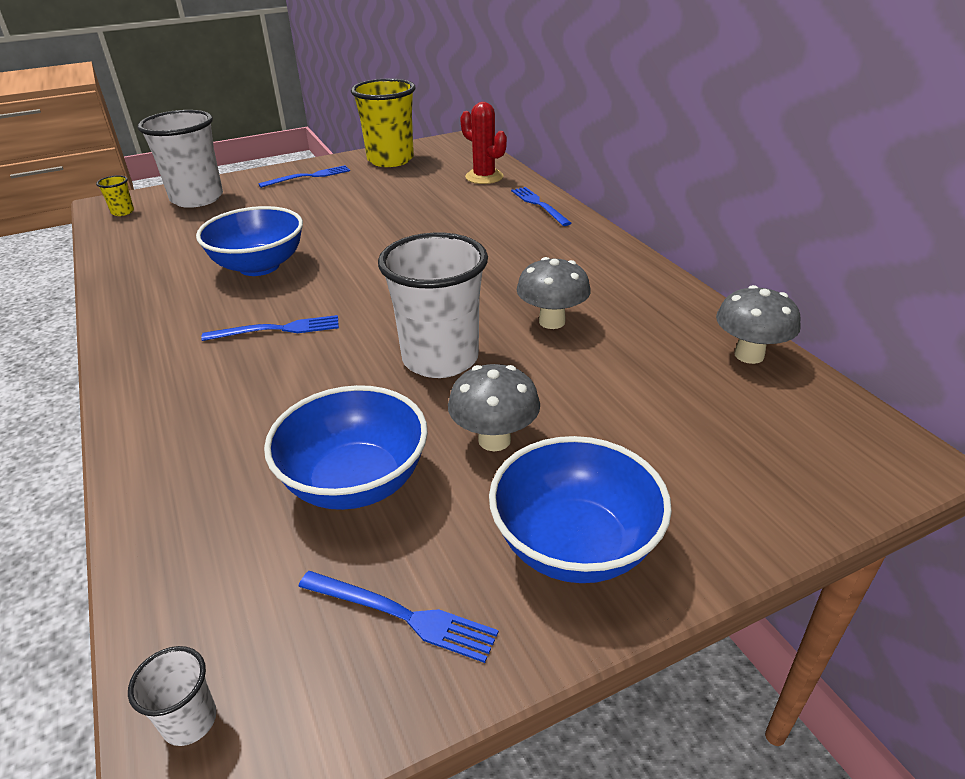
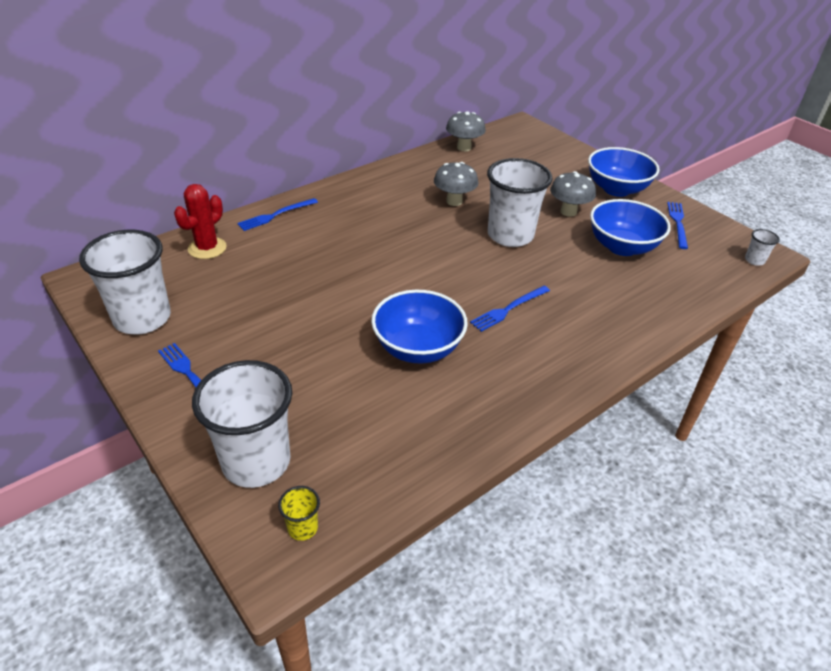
camera: 105 degrees left, 5 degrees up
blue fork [201,315,339,341] -> blue fork turned 105 degrees counterclockwise [470,286,550,332]
yellow cup [351,79,415,167] -> white cup [79,230,171,334]

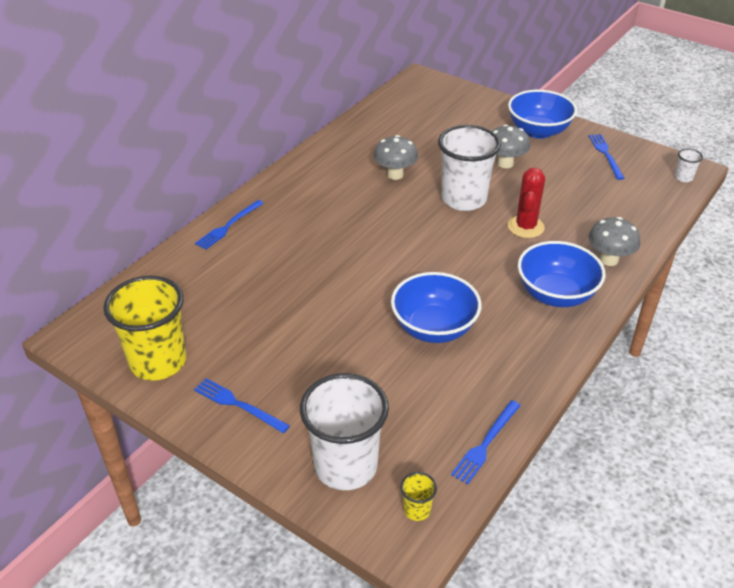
camera: 15 degrees left, 0 degrees up
white cup [79,230,171,334] -> yellow cup [103,276,186,381]
red cactus [174,184,227,259] -> red cactus moved to [508,168,545,238]
grey mushroom [446,111,486,151] -> grey mushroom moved to [588,217,640,266]
blue fork [470,286,550,332] -> blue fork moved to [451,400,521,484]
blue bowl [590,199,671,256] -> blue bowl moved to [518,241,606,307]

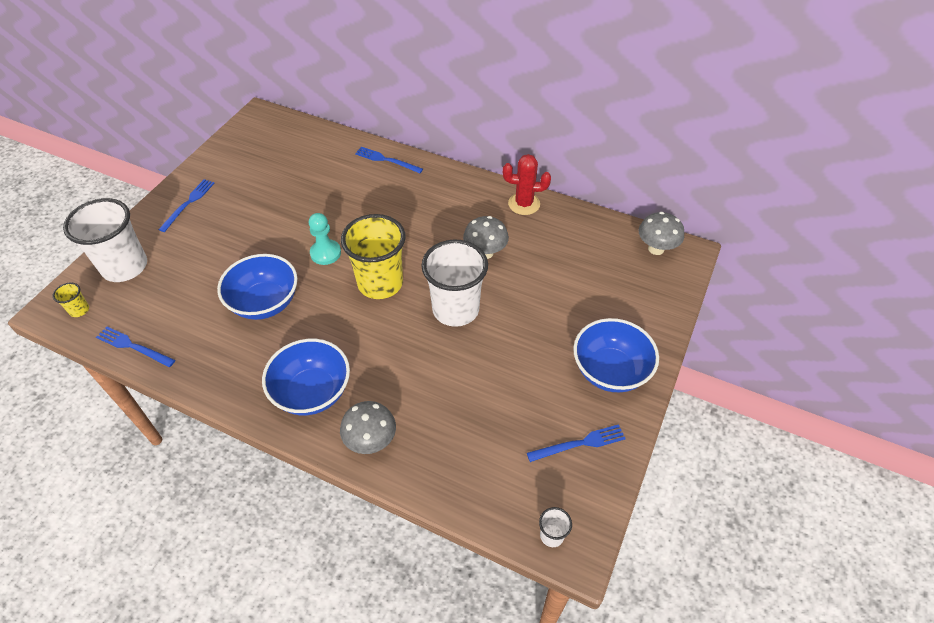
camera: 80 degrees right, 10 degrees up
yellow cup [103,276,186,381] -> yellow cup moved to [341,214,406,299]
grey mushroom [492,124,530,168] -> grey mushroom moved to [639,212,684,255]
red cactus [508,168,545,238] -> red cactus moved to [503,154,551,215]
none -> turquoise pawn [309,213,341,265]

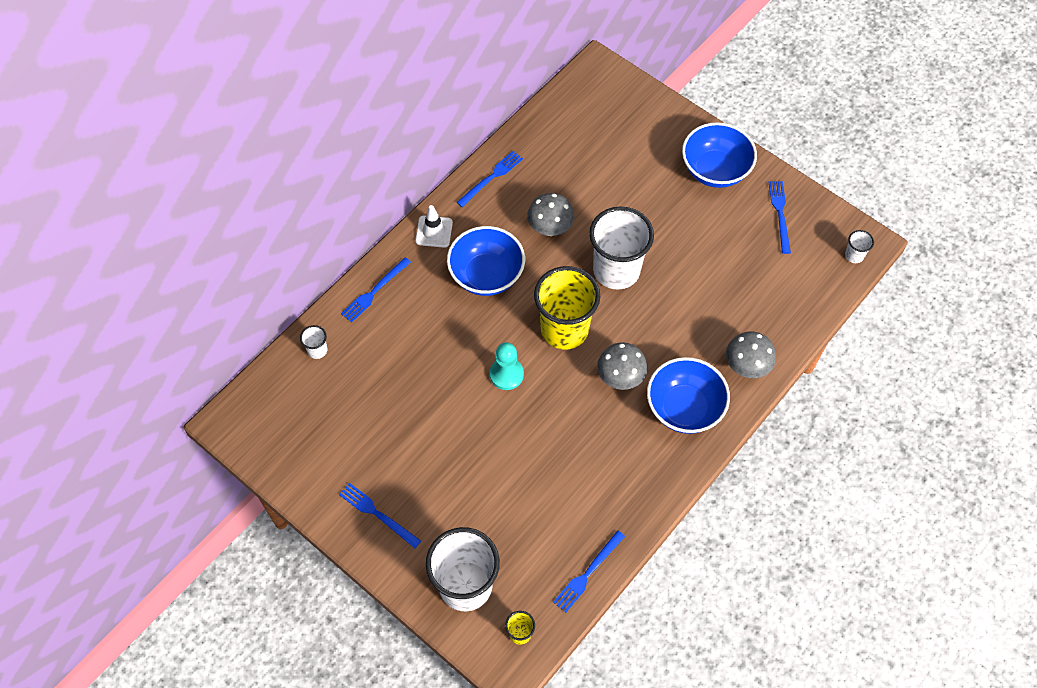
camera: 75 degrees left, 10 degrees up
blue bowl [217,254,298,320] -> blue bowl moved to [447,226,525,296]
red cactus [503,154,551,215] -> blue fork [456,151,523,207]
grey mushroom [639,212,684,255] -> grey mushroom moved to [597,342,648,390]
none -> white cup [300,325,327,359]
none -> white traffic cone [415,205,453,248]

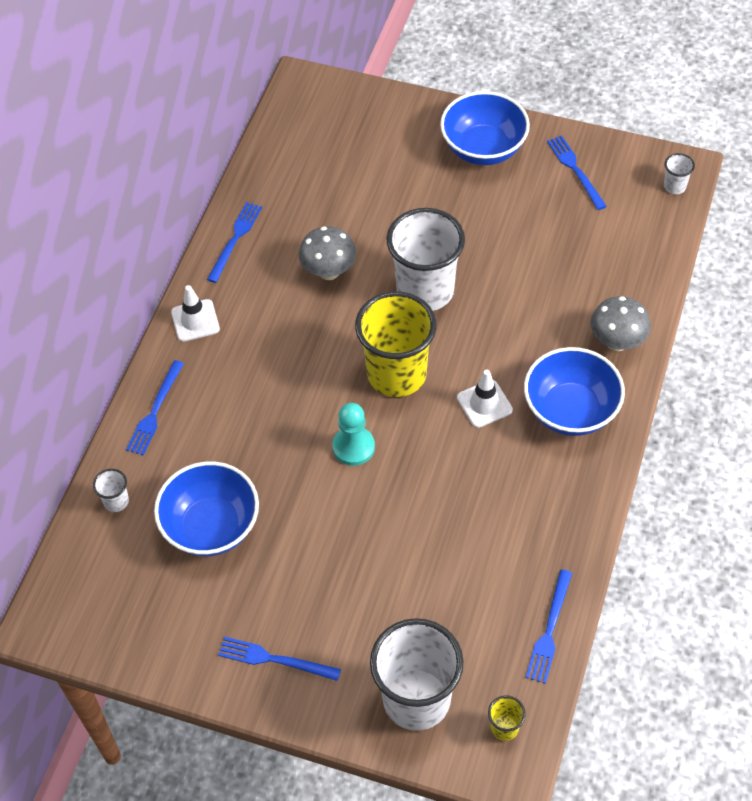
camera: 20 degrees left, 5 degrees down
blue bowl [447,226,525,296] -> blue bowl moved to [154,461,259,556]
grey mushroom [597,342,648,390] -> white traffic cone [457,370,513,428]

